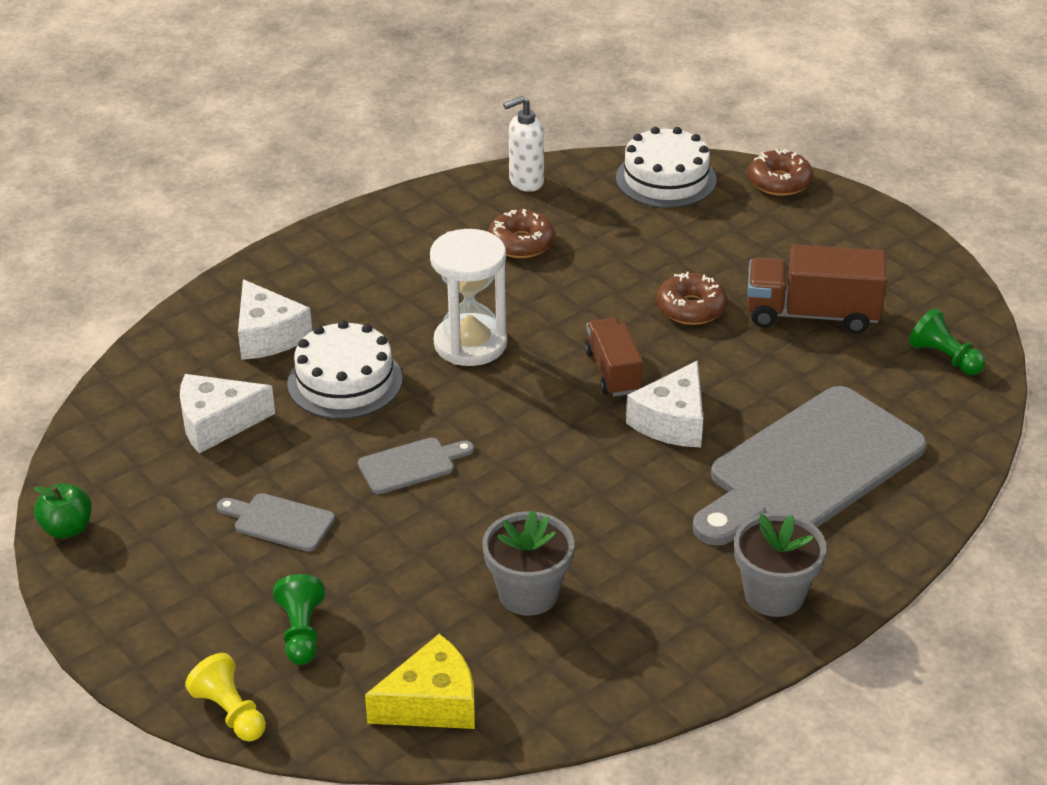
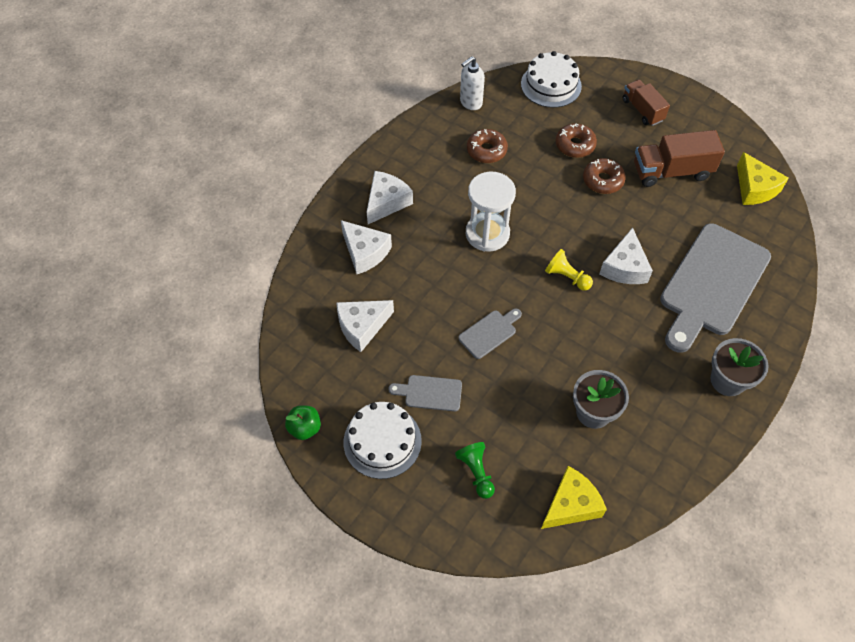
camera: 15 degrees left, 20 degrees up
yellow pawn [185,653,266,741] -> yellow pawn moved to [545,249,593,290]
white cake [287,320,403,419] -> white cake moved to [344,402,422,479]
brown truck [584,318,643,397] -> brown truck moved to [622,80,670,126]
brown donut [748,149,813,196] -> brown donut moved to [556,123,597,158]
green pawn [909,308,985,375] -> yellow cheese [737,152,789,205]
none -> white cheese [367,171,413,224]

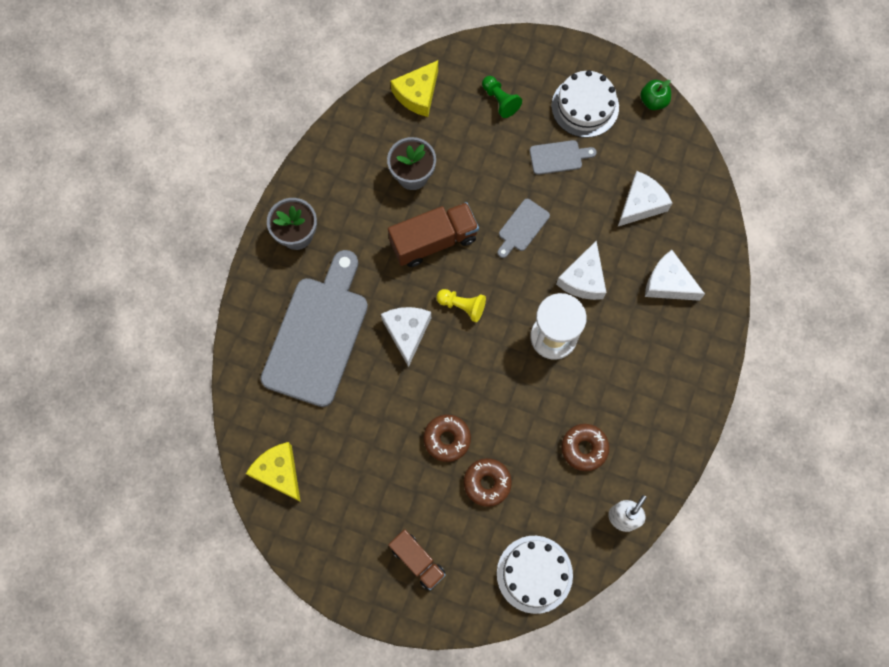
camera: 165 degrees right, 15 degrees up
white cheese [367,171,413,224] -> white cheese moved to [556,241,607,300]
brown truck [634,130,725,187] -> brown truck moved to [388,202,479,267]

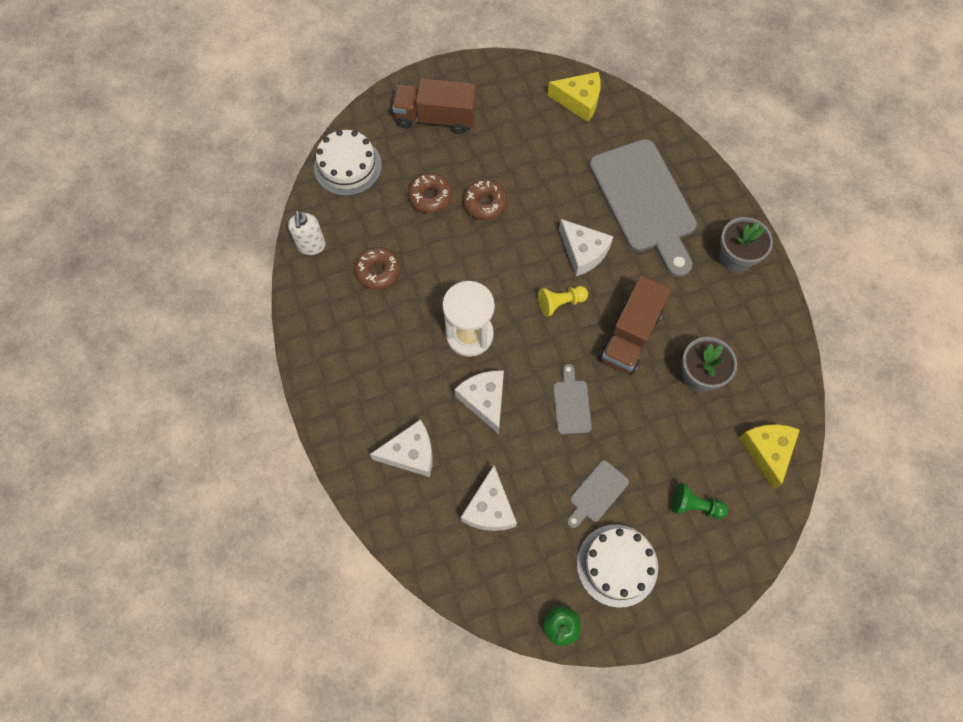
camera: 140 degrees right, 5 degrees down
brown truck [388,529,446,590] -> brown truck [392,78,477,134], size x1.52

